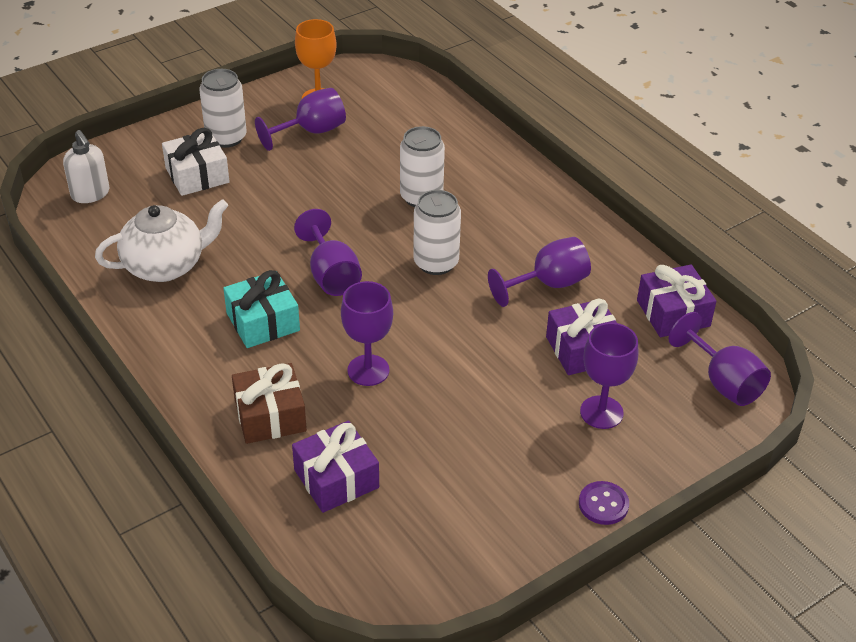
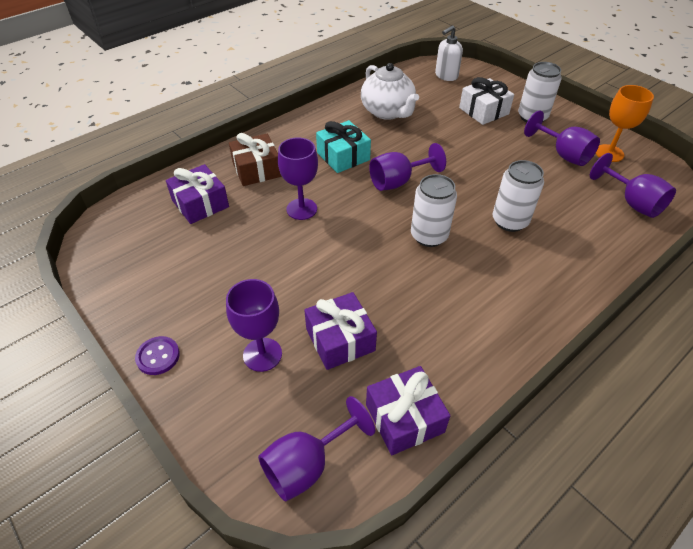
camera: 85 degrees right, 5 degrees up
purple goblet [488,237,591,307] -> purple goblet moved to [590,153,676,218]

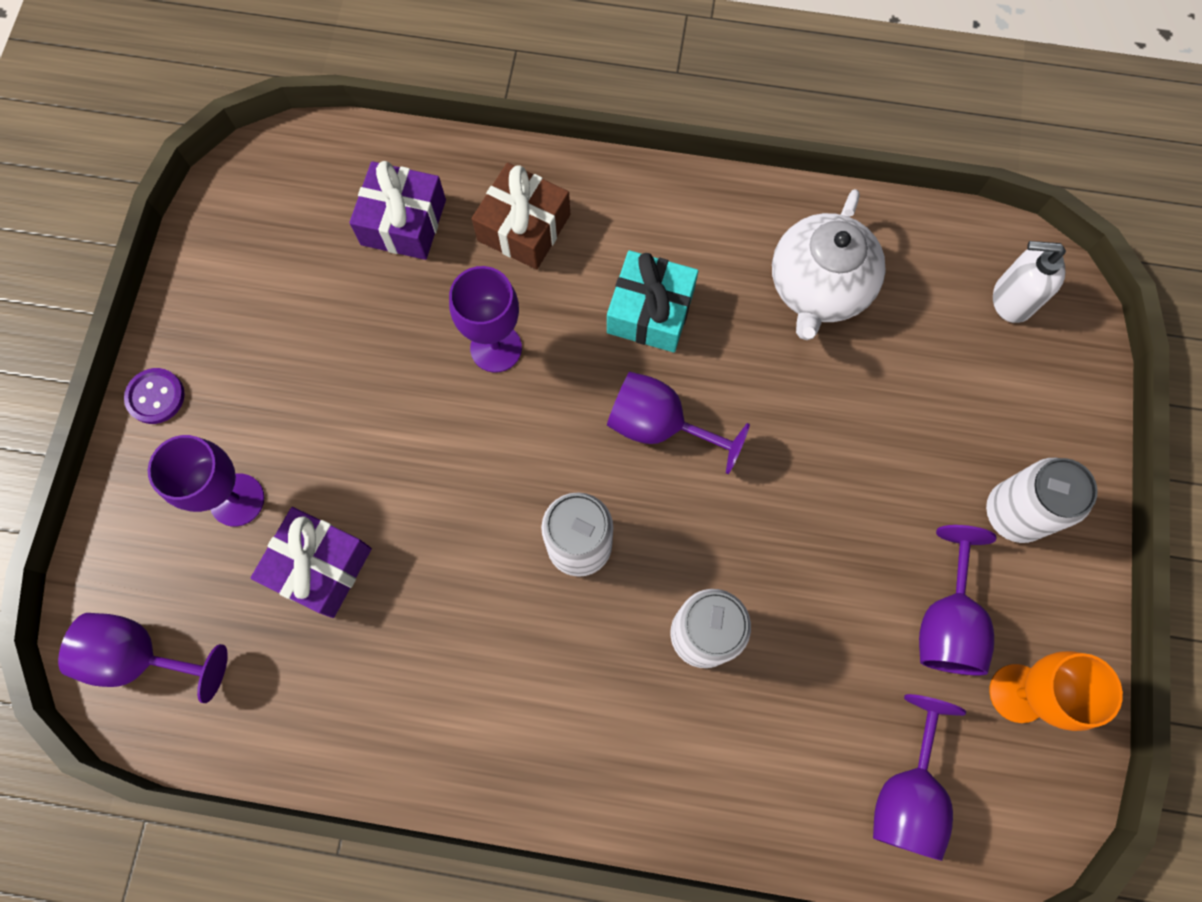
camera: 50 degrees right, 25 degrees up
purple gift [366,366,450,455] -> none
white gift [459,77,514,125] -> none

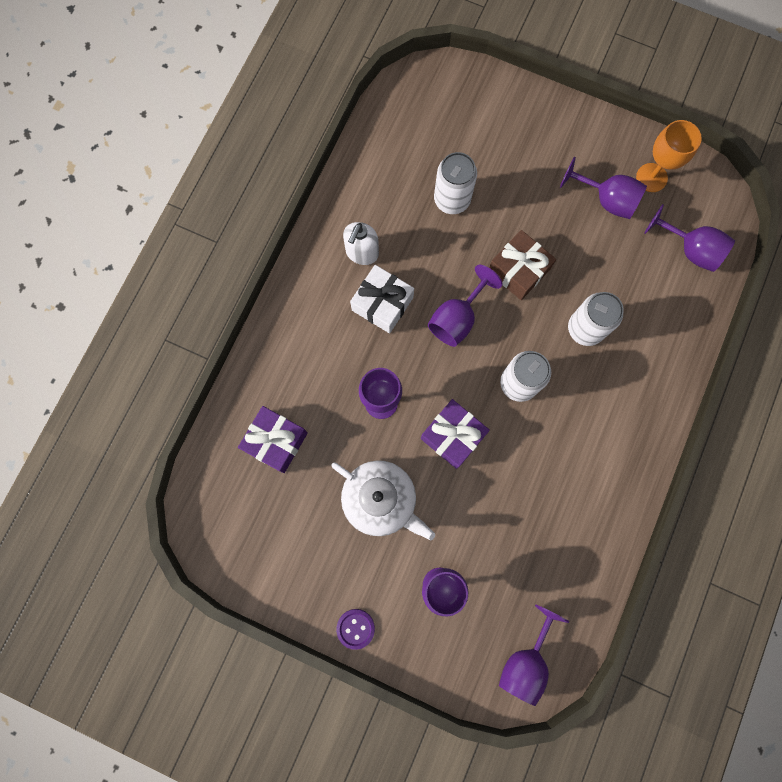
camera: 75 degrees left, 5 degrees up
purple gift [251,507,372,618] -> purple gift moved to [421,399,490,469]
brown gift [472,163,570,269] -> brown gift moved to [489,230,556,300]
turquoise gift [607,250,698,352] -> white gift [350,265,414,333]
white teapot [772,189,886,340] -> white teapot moved to [331,460,435,540]
white can [986,458,1098,543] -> white can moved to [434,152,477,214]
white soap dispenser [993,241,1066,323] -> white soap dispenser moved to [343,222,379,265]

